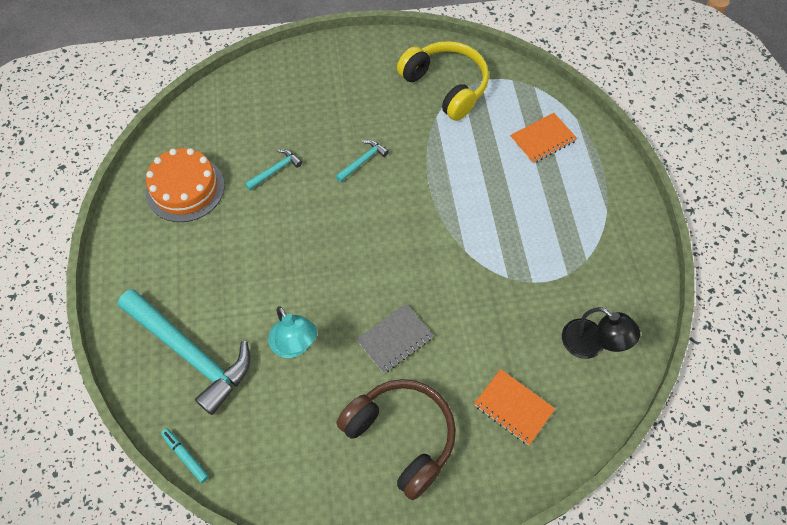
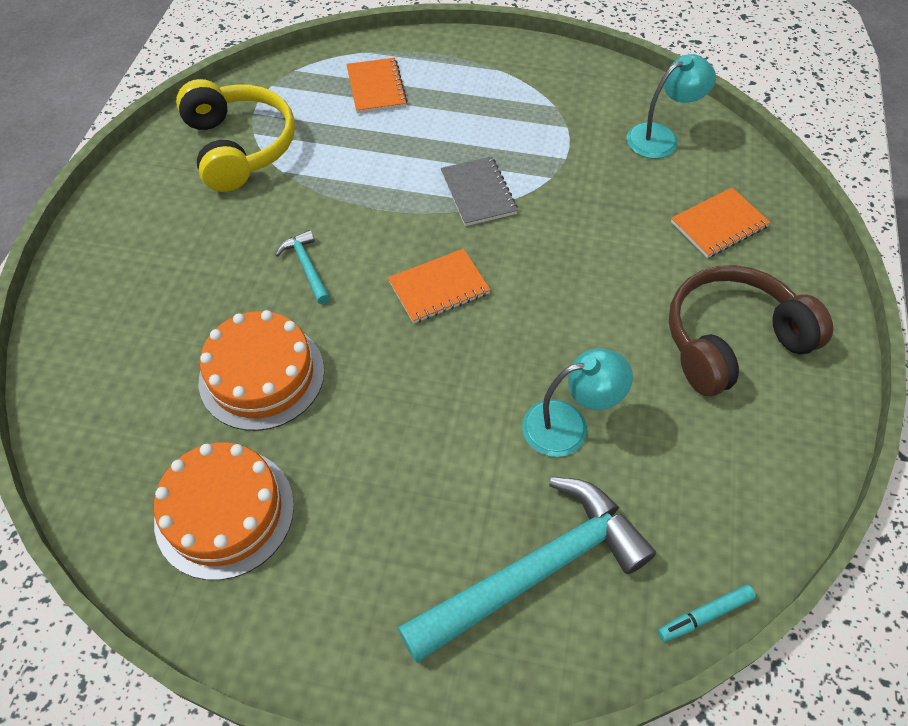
camera: 70 degrees left, 5 degrees down
turquoise hammer [245,149,302,190] -> orange cake [199,310,324,431]
grey notebook [356,304,434,374] -> grey notebook moved to [441,156,518,226]
yellow headphones [397,41,489,121] -> yellow headphones turned 90 degrees clockwise [176,79,295,192]
black lamp [562,307,640,359] -> turquoise lamp [627,54,716,159]
none -> orange notebook [388,249,491,324]

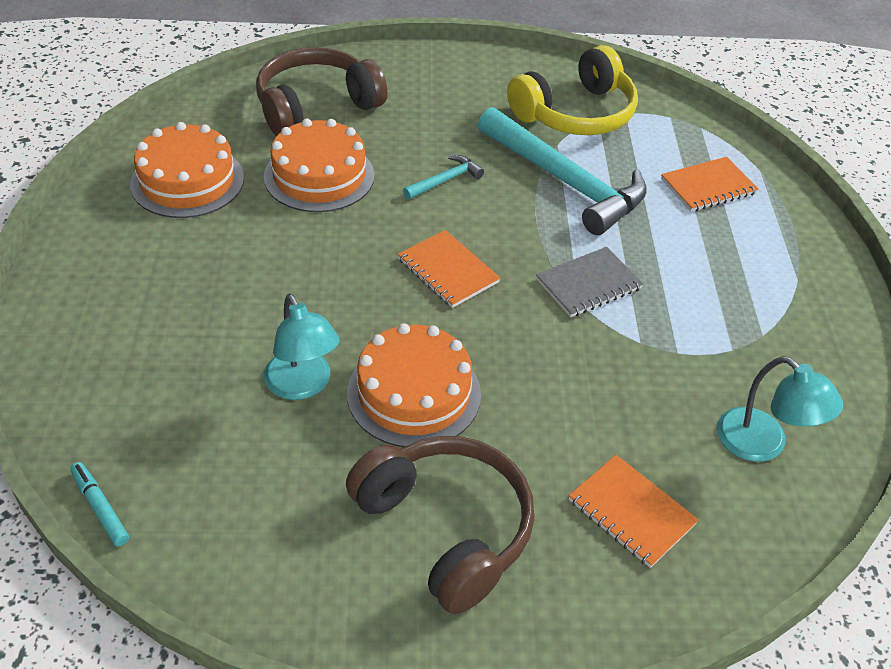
camera: 75 degrees right, 10 degrees down
turquoise hammer [397,477,656,663] -> turquoise hammer moved to [478,107,647,235]
none -> brown headphones [256,47,387,136]
none -> orange cake [347,323,481,447]

